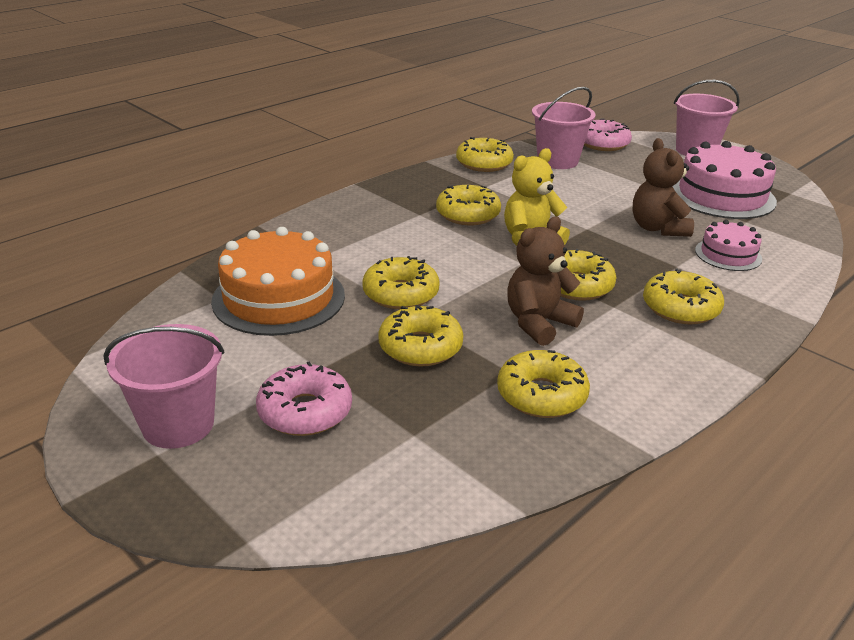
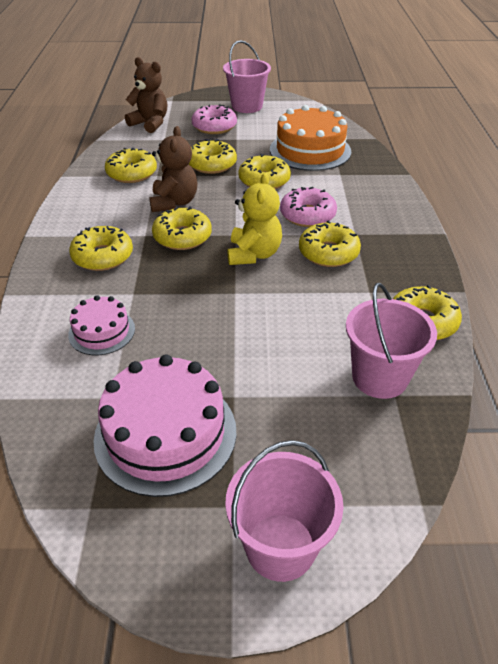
camera: 135 degrees right, 10 degrees up
pink donut [584,118,632,151] -> pink donut moved to [280,187,337,227]
brown teddy bear [632,138,694,237] -> brown teddy bear moved to [125,57,167,133]

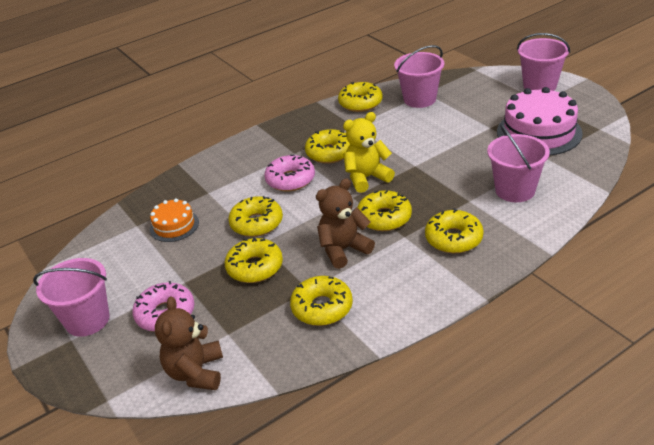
camera: 120 degrees left, 5 degrees down
pink cake [68,295,135,355] -> pink bucket [487,124,550,202]
orange cake [270,105,351,171] -> orange cake [150,198,199,242], size x0.55

